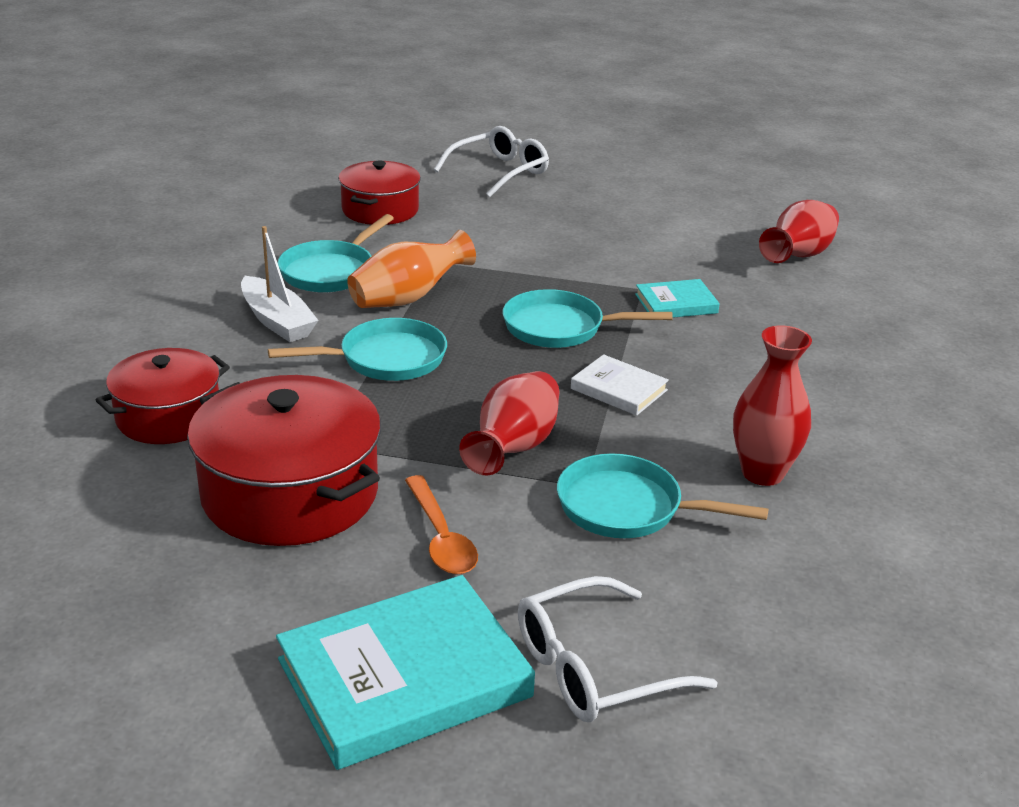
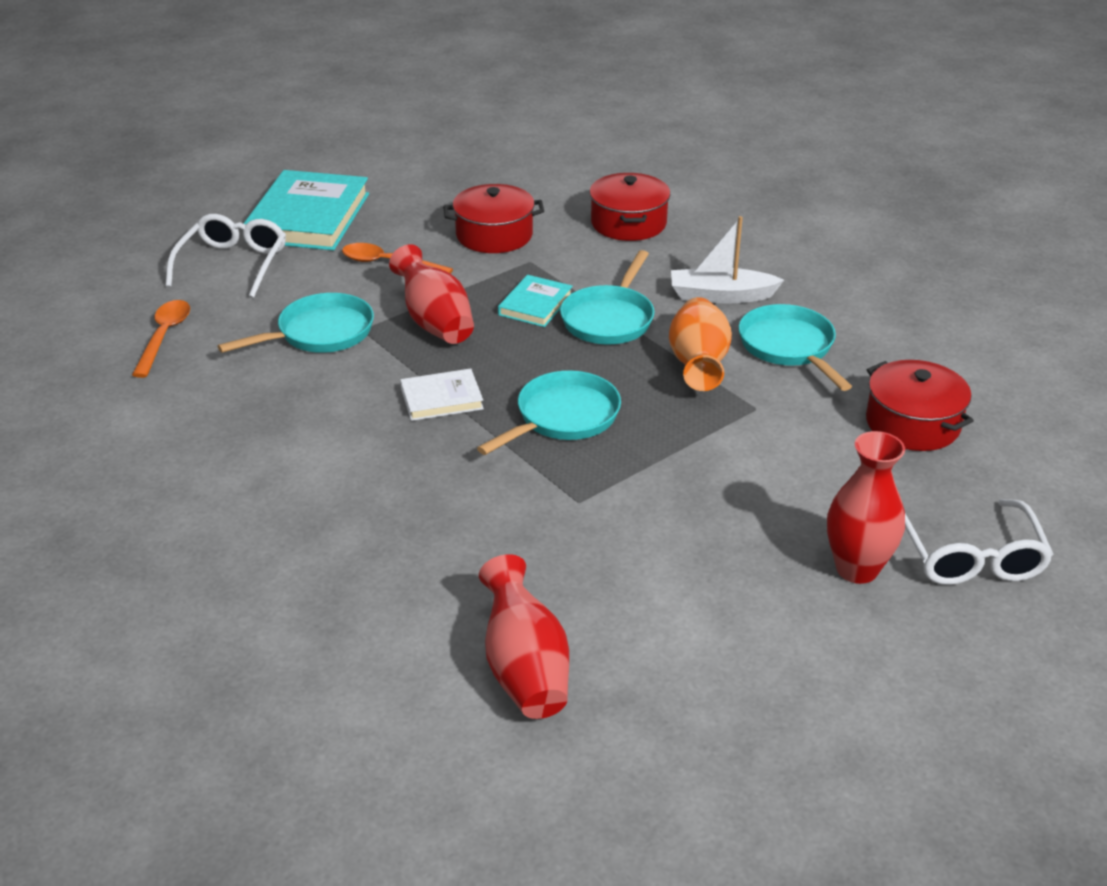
camera: 130 degrees right, 5 degrees up
red pot [187,375,381,546] -> red pot [443,184,544,253], size x0.64
turquoise book [635,279,720,318] -> turquoise book moved to [498,275,573,327]
red vase [733,325,812,486] -> red vase moved to [827,431,905,584]
none -> orange spoon [132,300,190,378]

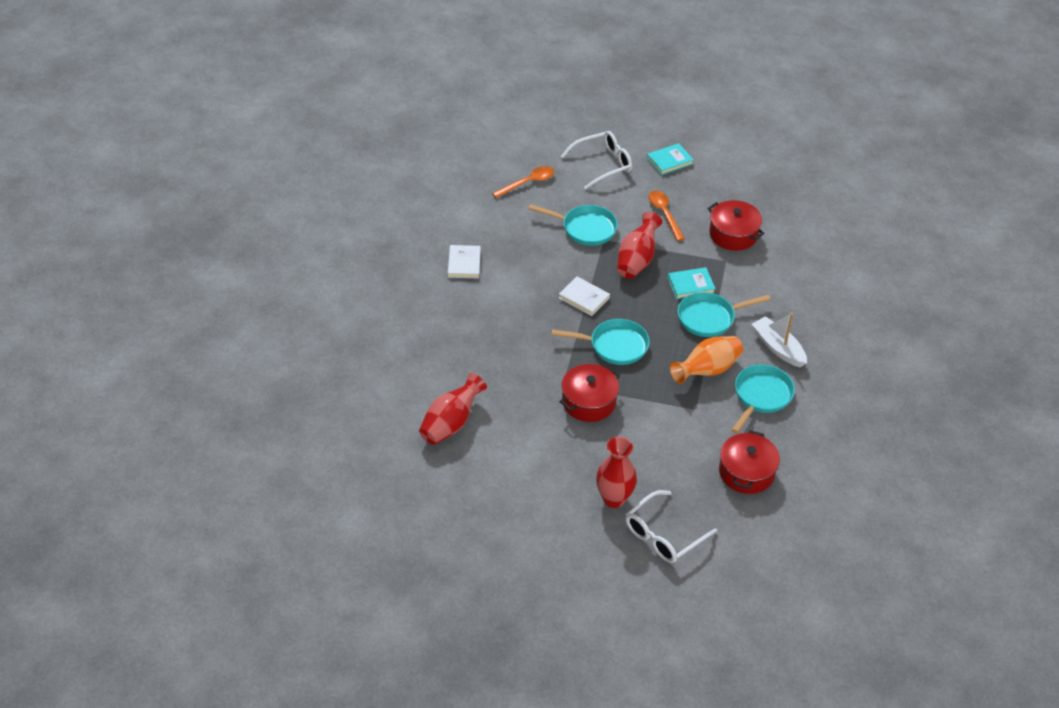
camera: 50 degrees right, 10 degrees up
turquoise book [243,170,369,251] -> turquoise book [647,143,694,175], size x0.51
red pot [589,173,670,241] -> red pot moved to [559,364,620,422]
none -> white book [448,245,481,279]

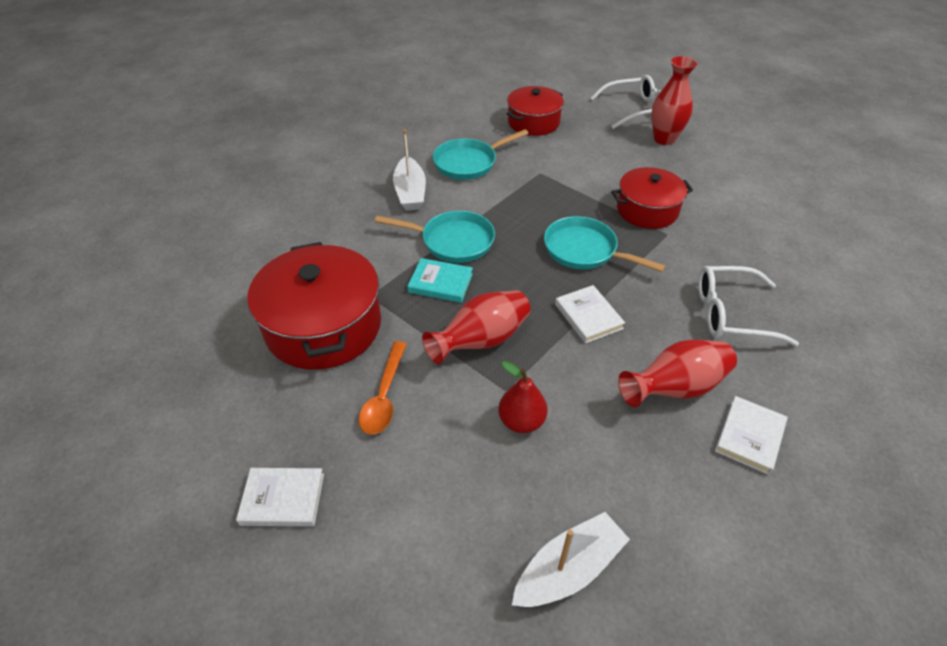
camera: 150 degrees left, 0 degrees up
red vase [419,373,487,445] -> red vase moved to [618,339,737,407]
orange spoon [492,166,554,198] -> white boat [512,512,630,607]
turquoise pan [528,204,618,246] -> red pear [498,361,548,433]
white glasses [561,131,632,189] -> white glasses moved to [698,266,799,346]
turquoise book [647,143,694,175] -> white book [236,468,324,526]
orange vase [670,336,743,384] -> none
red pot [708,200,764,251] -> red pot [247,242,381,370], size x1.57

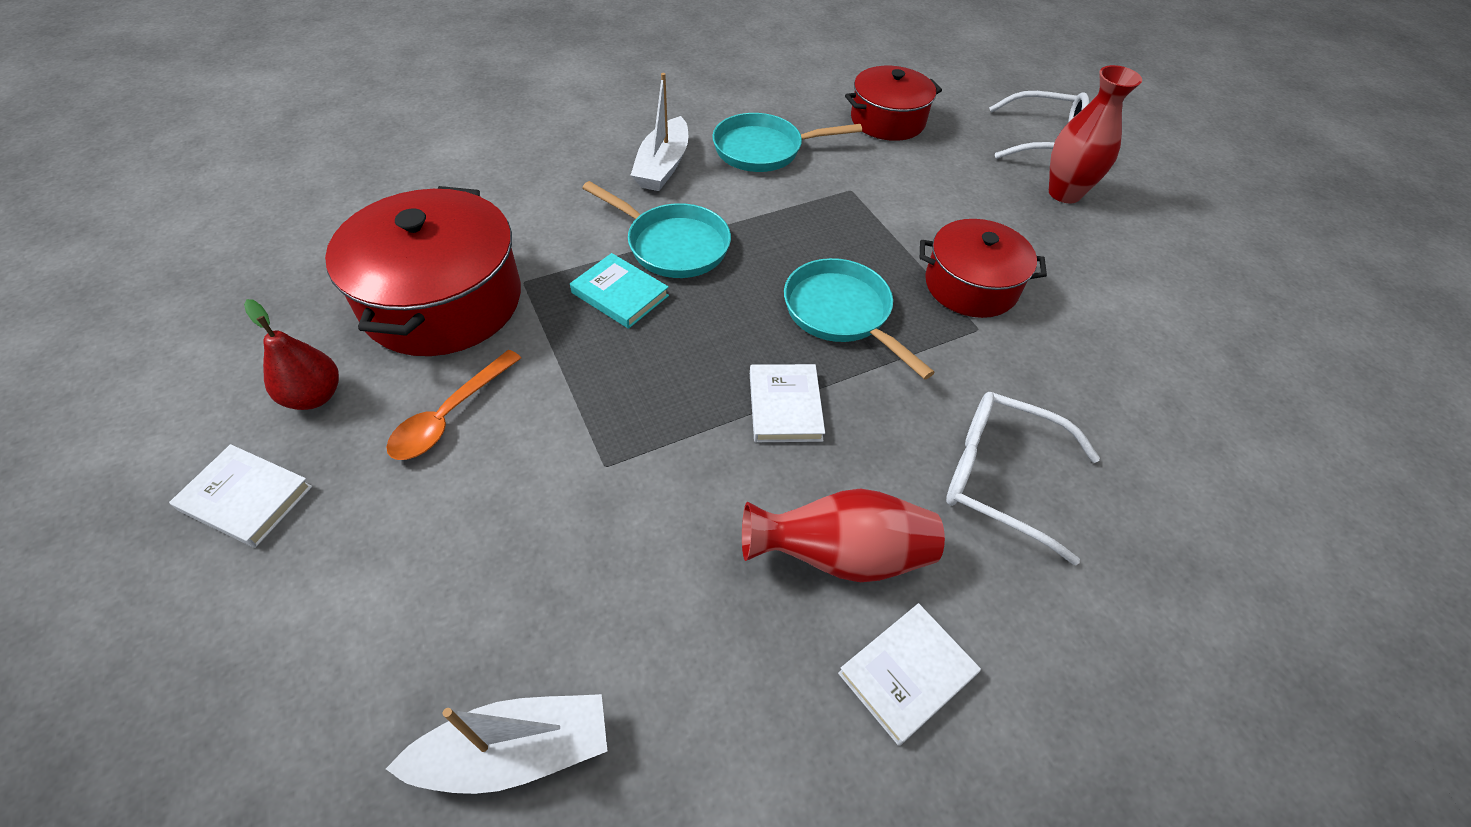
camera: 20 degrees right, 5 degrees up
red vase [422,290,531,364] -> none
red pear [498,361,548,433] -> red pear moved to [244,299,339,410]

